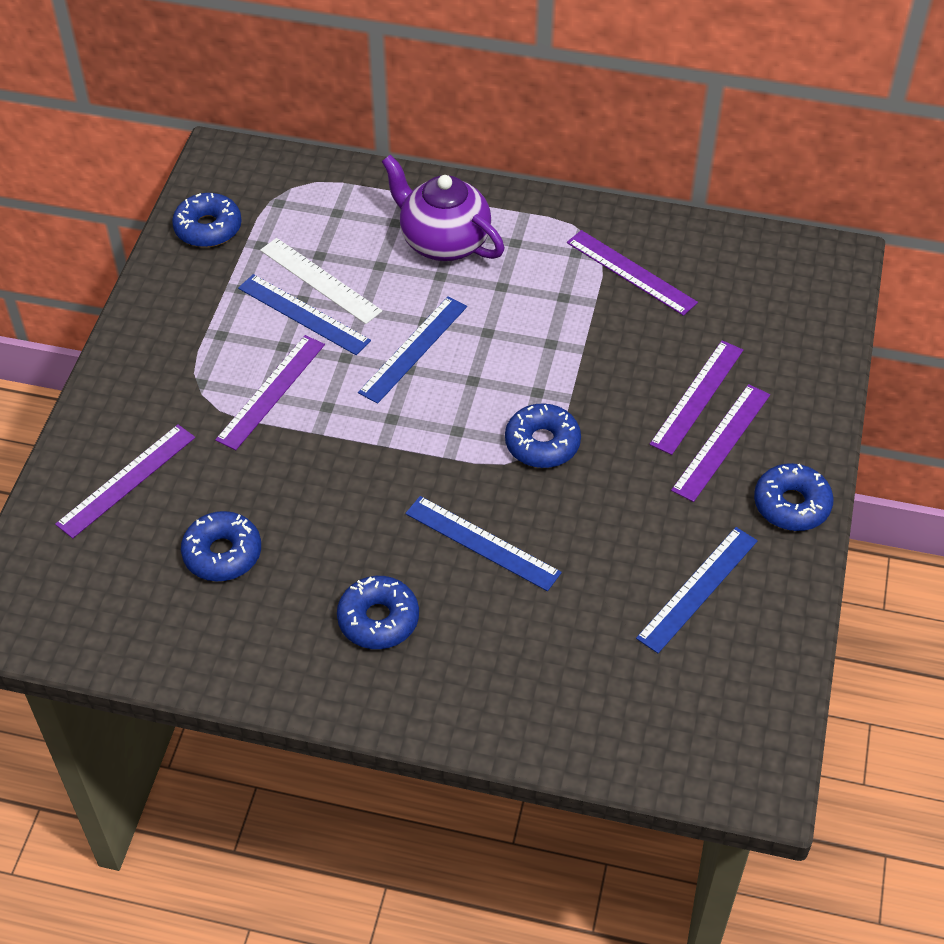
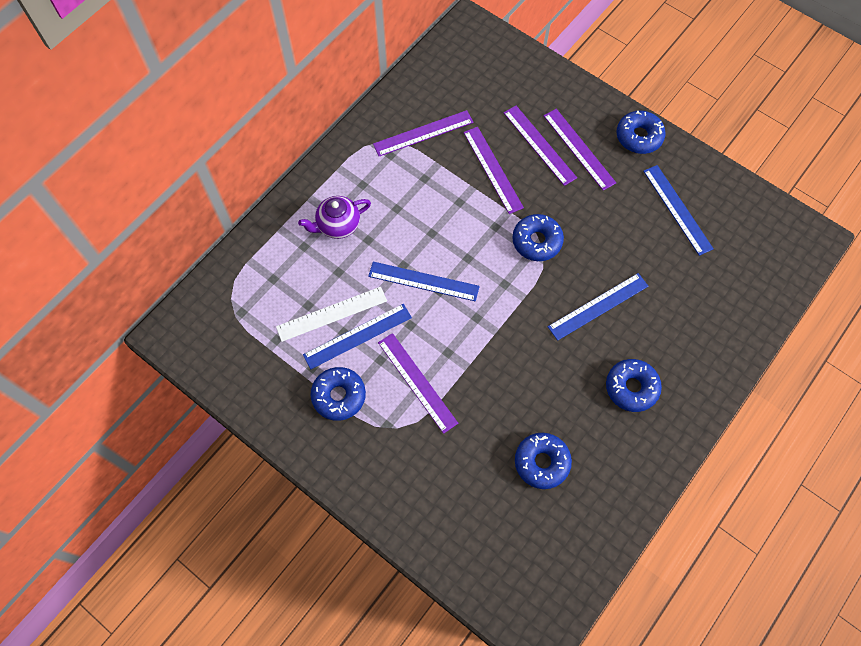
camera: 65 degrees left, 15 degrees up
purple ruler [55,424,195,539] -> purple ruler moved to [463,127,524,214]
blue donut [172,193,242,247] -> blue donut moved to [310,367,366,421]
blue ruler [358,296,467,404] -> blue ruler turned 45 degrees counterclockwise [368,262,480,301]
purple teapot [381,155,504,261] -> purple teapot [298,196,371,239], size x0.67

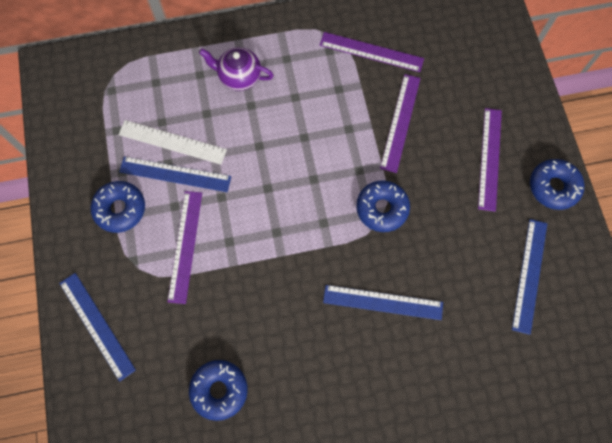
camera: 40 degrees right, 5 degrees up
blue ruler [368,262,480,301] -> blue ruler moved to [59,273,136,382]
purple ruler [503,106,577,186] -> none
blue donut [606,359,662,412] -> none

